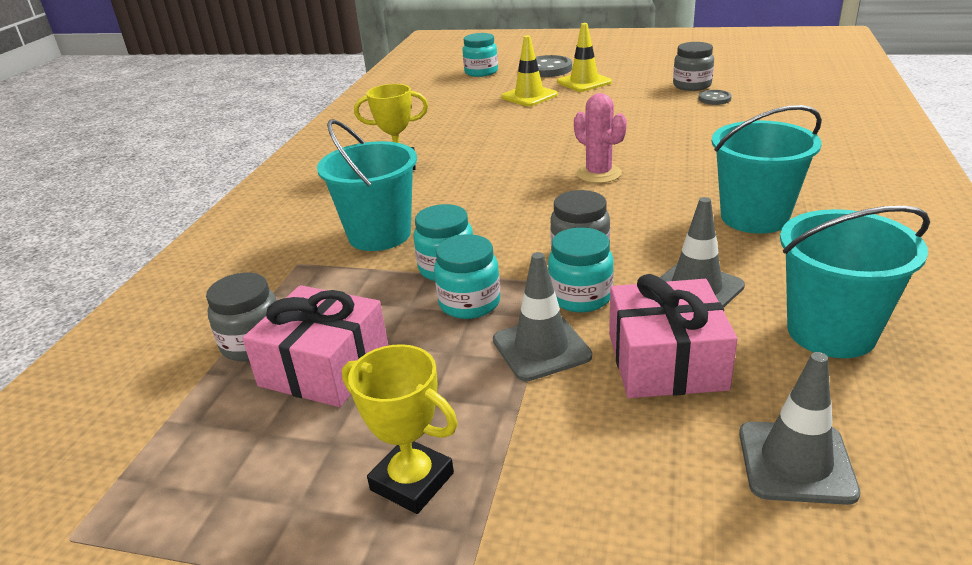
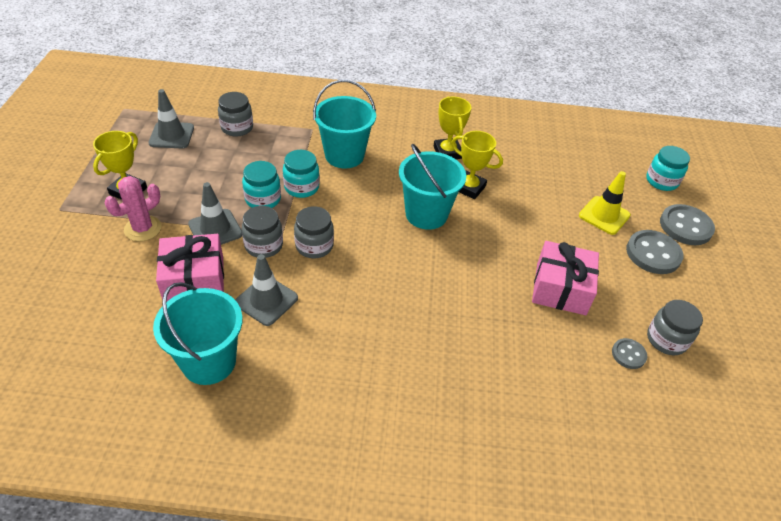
camera: 75 degrees right, 15 degrees up
pink gift [242,285,388,407] -> pink gift moved to [532,241,599,315]
turquoise jar [548,227,614,313] -> grey jar [242,206,283,258]
yellow traffic cone [557,23,612,92] -> grey button [626,230,683,274]
pink cactus [574,93,627,183] -> pink cactus moved to [105,176,162,241]
turquoise bucket [712,105,822,234] -> turquoise bucket moved to [399,144,466,230]
grey traffic cone [739,352,861,505] -> grey traffic cone moved to [148,89,194,148]
none -> yellow trophy [451,131,503,199]

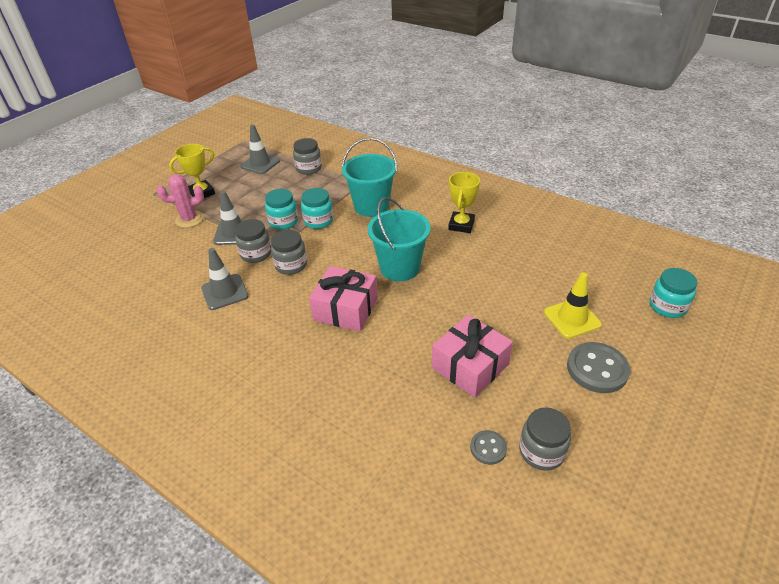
camera: 35 degrees right, 5 degrees down
turquoise bucket [153,282,243,385] -> none
pink gift [156,234,224,301] -> pink gift moved to [309,266,378,331]
yellow trophy [451,131,503,199] -> none
grey button [660,204,715,245] -> none

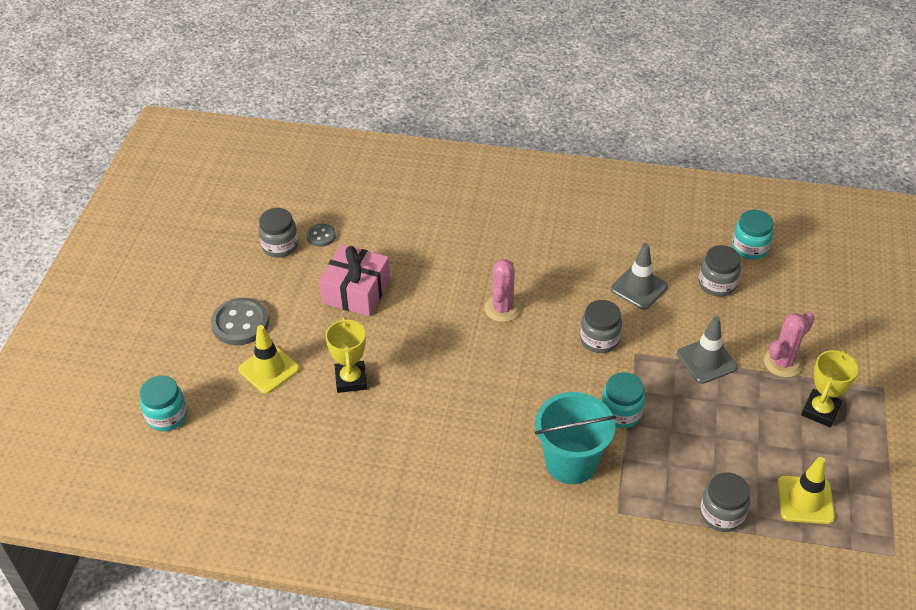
camera: 155 degrees right, 5 degrees up
grey jar [235,219,271,263] -> grey jar moved to [699,245,741,297]
grey traffic cone [240,124,280,174] -> yellow traffic cone [778,457,835,524]
turquoise jar [265,189,298,230] -> turquoise jar moved to [732,210,774,260]
pink gift [309,266,378,331] -> pink cactus [484,259,521,322]
turquoise bucket [367,197,431,281] -> none
yellow trophy [448,172,480,233] -> yellow trophy moved to [325,317,367,393]

